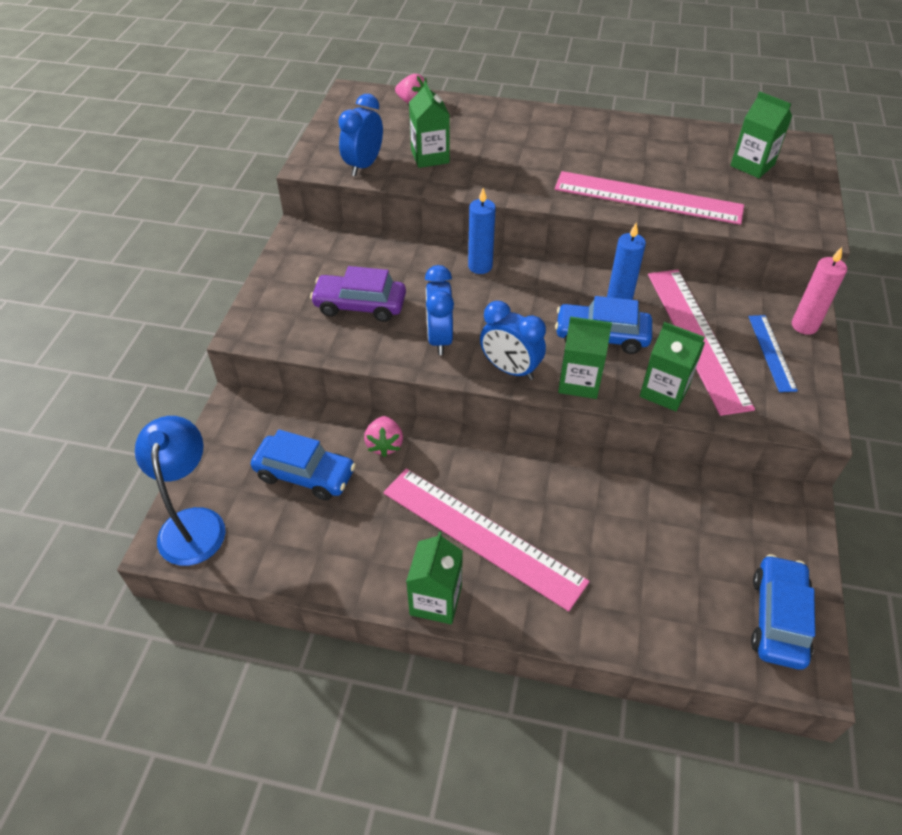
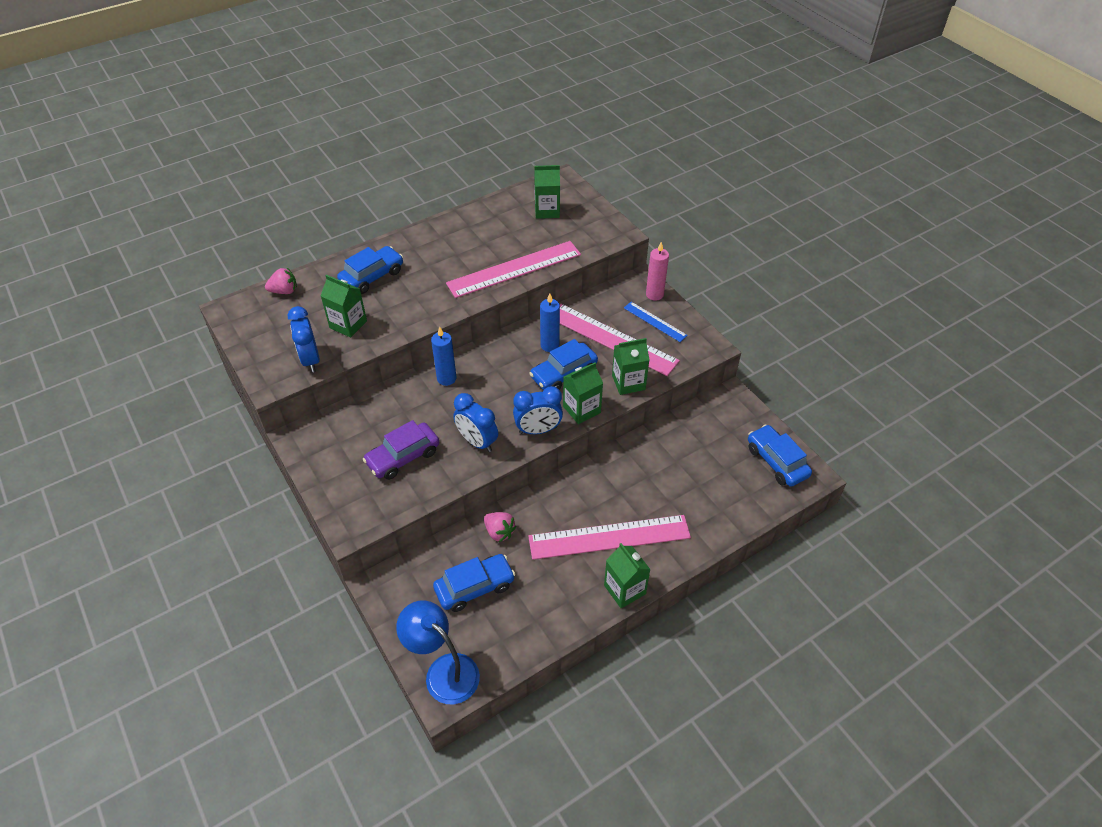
camera: 45 degrees left, 0 degrees up
none -> blue car [337,246,403,294]

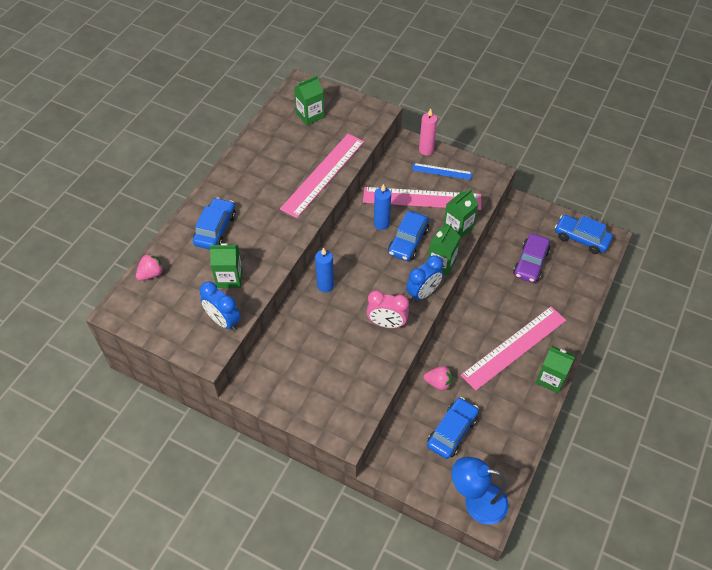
camera: 30 degrees left, 5 degrees up
purple car [362,420,439,480] -> purple car moved to [513,234,550,283]
blue clock [453,393,498,452] -> pink clock [367,291,409,328]

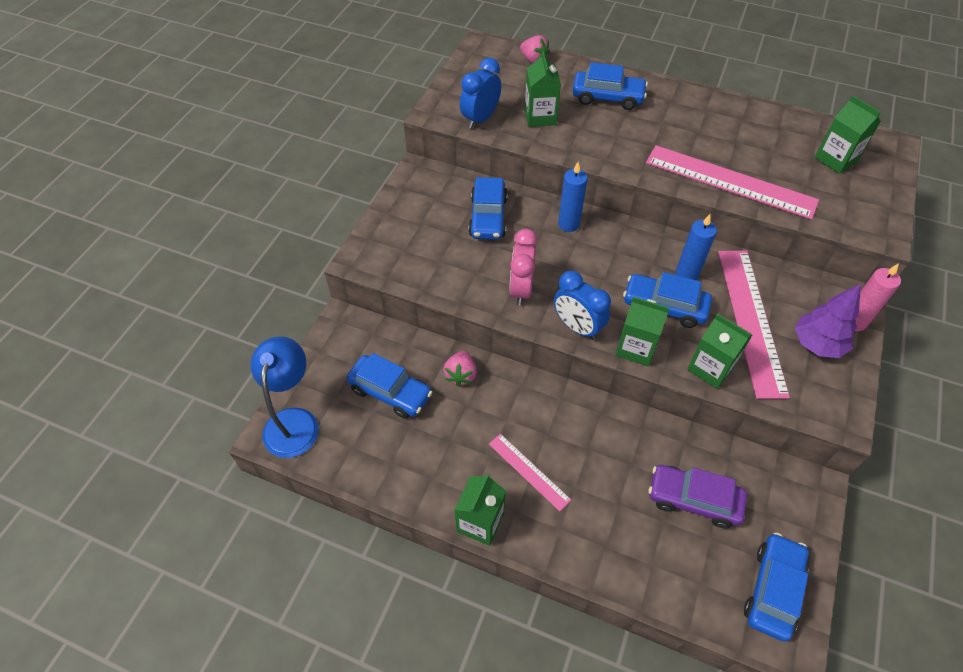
camera: 85 degrees right, 0 degrees up
blue ruler [412,163,472,180] -> purple tree [795,284,861,358]
pink ruler [461,307,566,391] -> pink ruler [489,434,571,511], size x0.52
none -> blue car [468,177,508,240]

